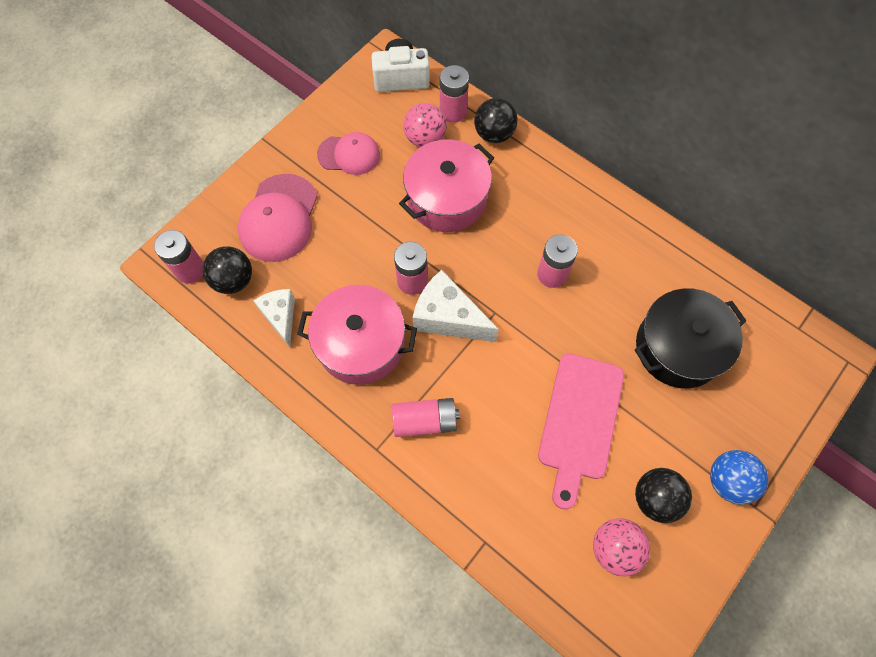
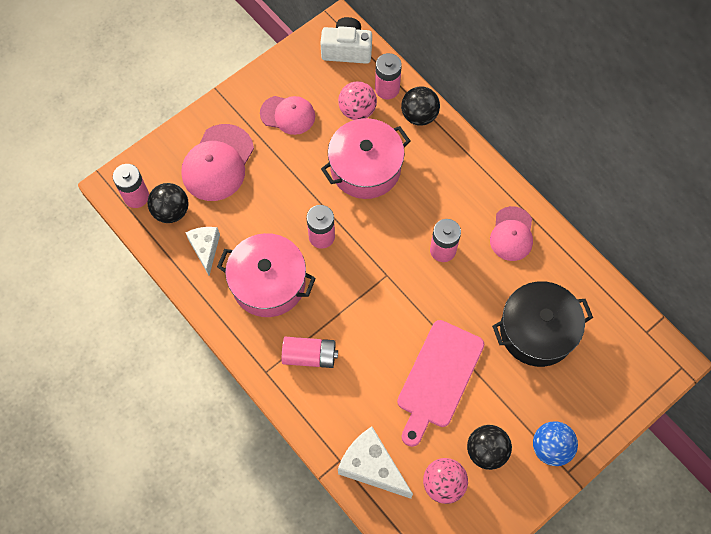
camera: 10 degrees right, 0 degrees up
white cheese [412,270,499,342] -> white cheese moved to [338,427,413,499]
none -> pink cap [490,206,533,261]

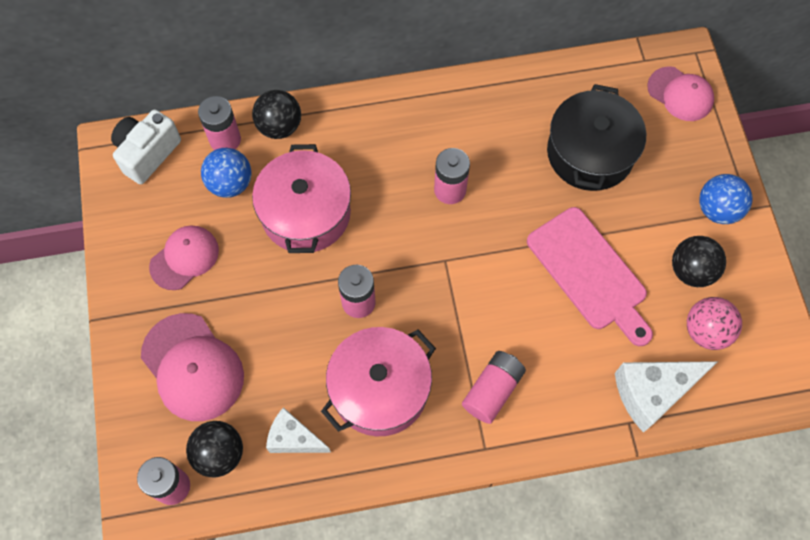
camera: 60 degrees left, 0 degrees up
pink ball [338,81,377,120] -> blue ball [201,148,251,198]
pink cap [490,206,533,261] -> pink cap moved to [647,66,714,121]

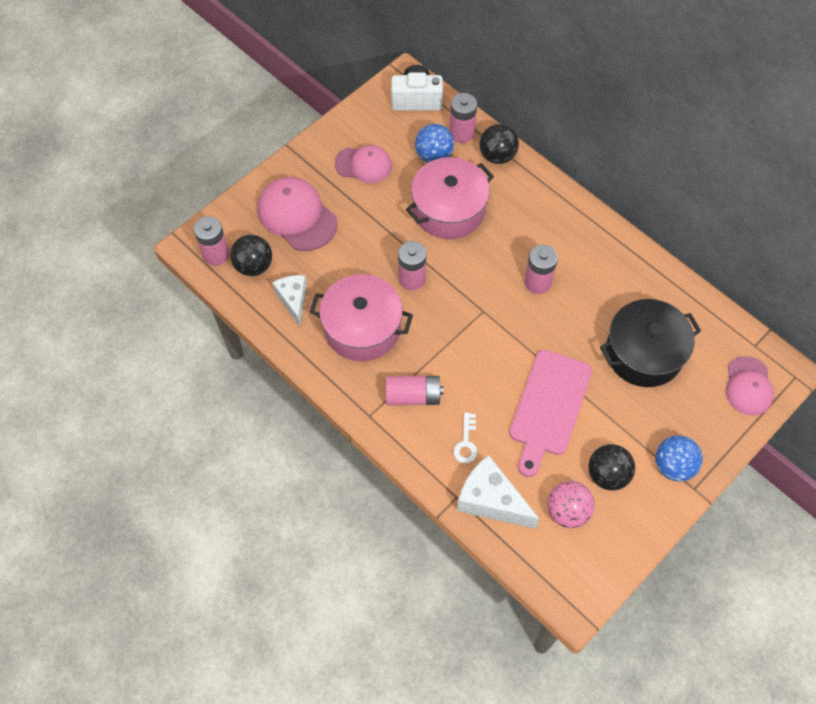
camera: 55 degrees right, 5 degrees down
pink cap [141,313,244,421] -> pink cap turned 120 degrees clockwise [258,177,338,251]
none -> white key [453,412,477,463]

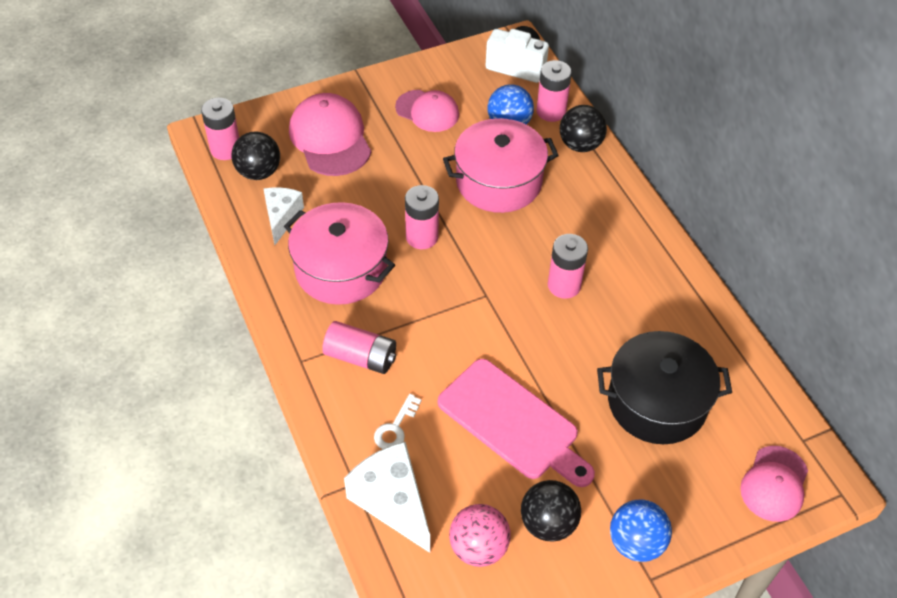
camera: 20 degrees right, 10 degrees down
pink cutting board [509,350,592,477] -> pink cutting board turned 90 degrees counterclockwise [438,359,595,487]

